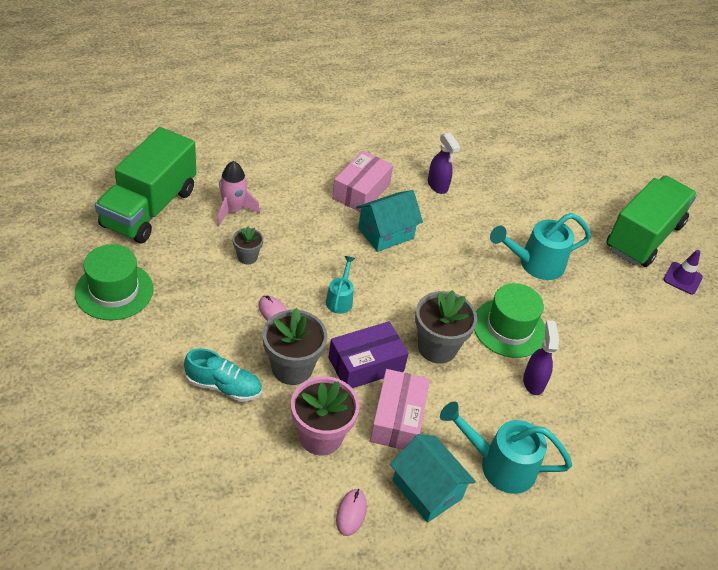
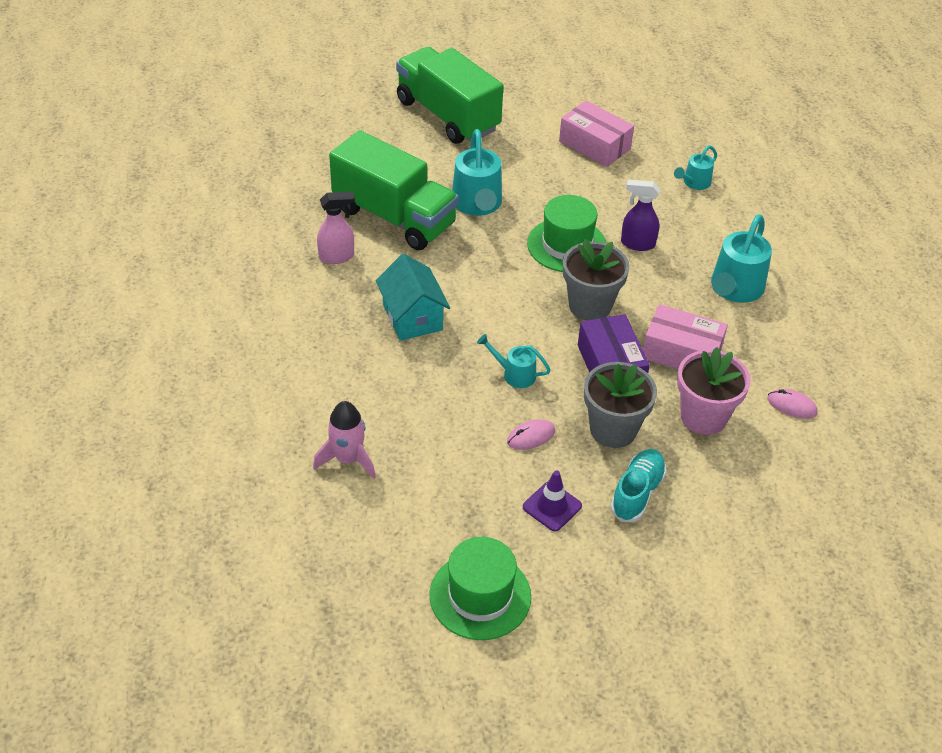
camera: 75 degrees left, 0 degrees up
green truck [95,127,196,243] -> green truck moved to [329,130,459,250]
grey flower pot [233,227,263,264] -> none
pink box [332,151,393,212] -> pink box moved to [559,101,634,167]
turquoise house [390,434,476,523] -> none
purple spray bottle [428,132,461,194] -> pink spray bottle [317,191,355,264]
purple traffic cone [663,250,703,295] -> purple traffic cone moved to [523,471,582,531]
none -> turquoise watering can [674,145,717,190]

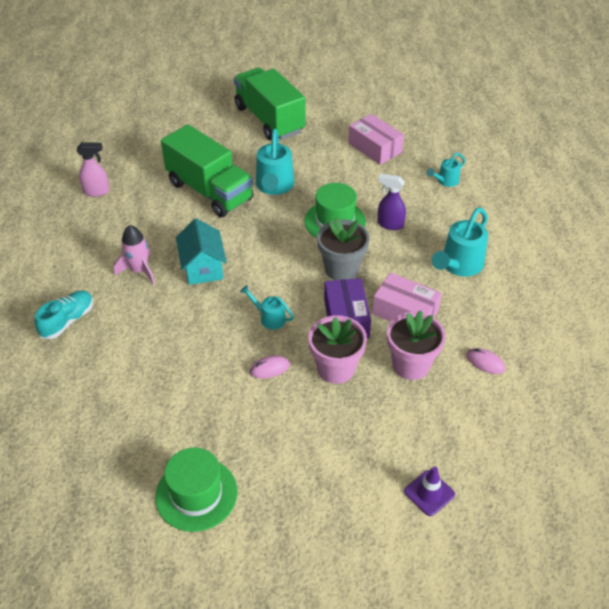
camera: 10 degrees right, 0 degrees up
pink rocket [313,401,376,479] -> pink rocket moved to [114,225,155,285]
pink spray bottle [317,191,355,264] -> pink spray bottle moved to [77,142,110,197]
purple traffic cone [523,471,582,531] -> purple traffic cone moved to [404,466,455,516]
grey flower pot [584,362,657,448] -> pink flower pot [308,315,367,384]
turquoise shoe [610,449,667,522] -> turquoise shoe moved to [35,290,93,339]

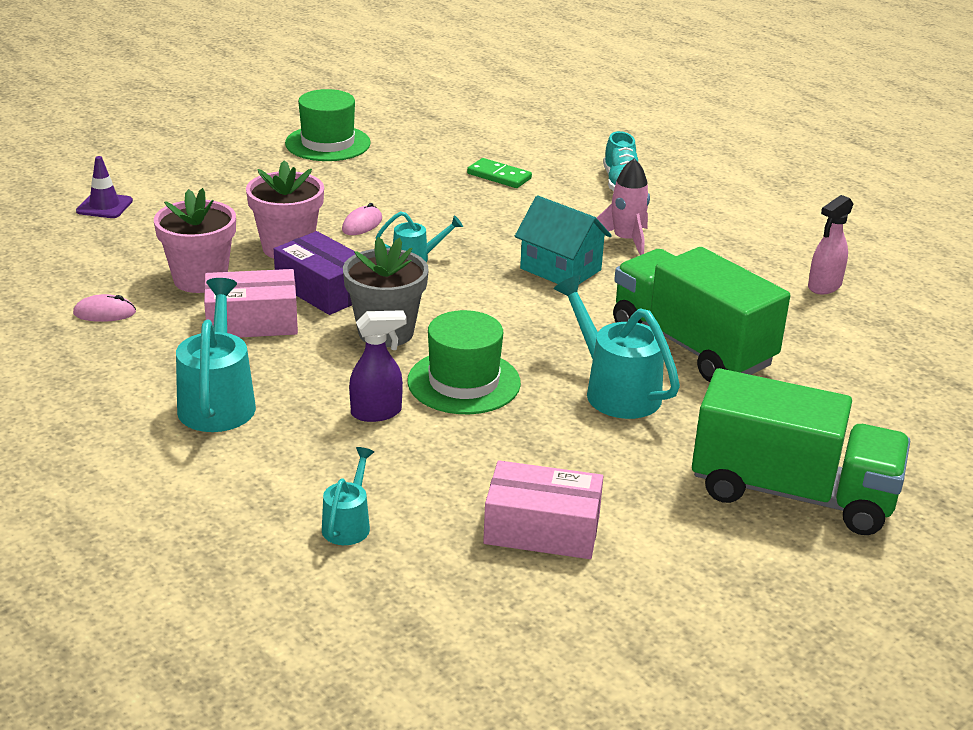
camera: 140 degrees right, 15 degrees down
green truck [161,124,253,217] -> green truck turned 45 degrees clockwise [613,247,790,382]
none -> green domino [467,158,532,188]

